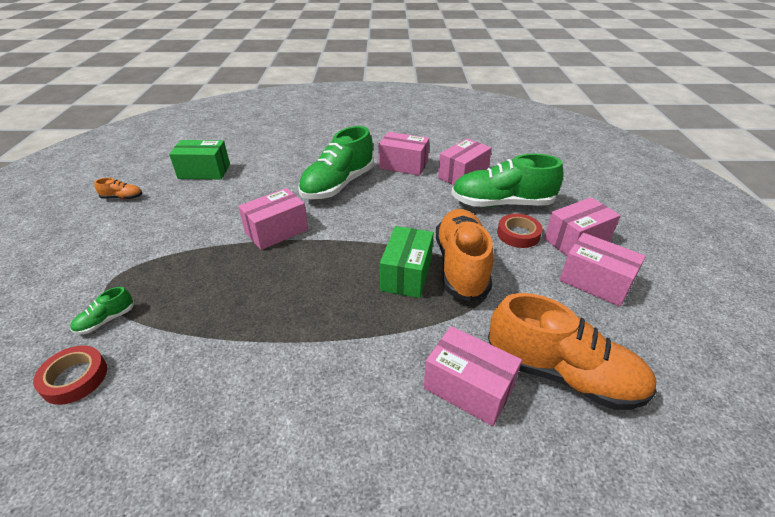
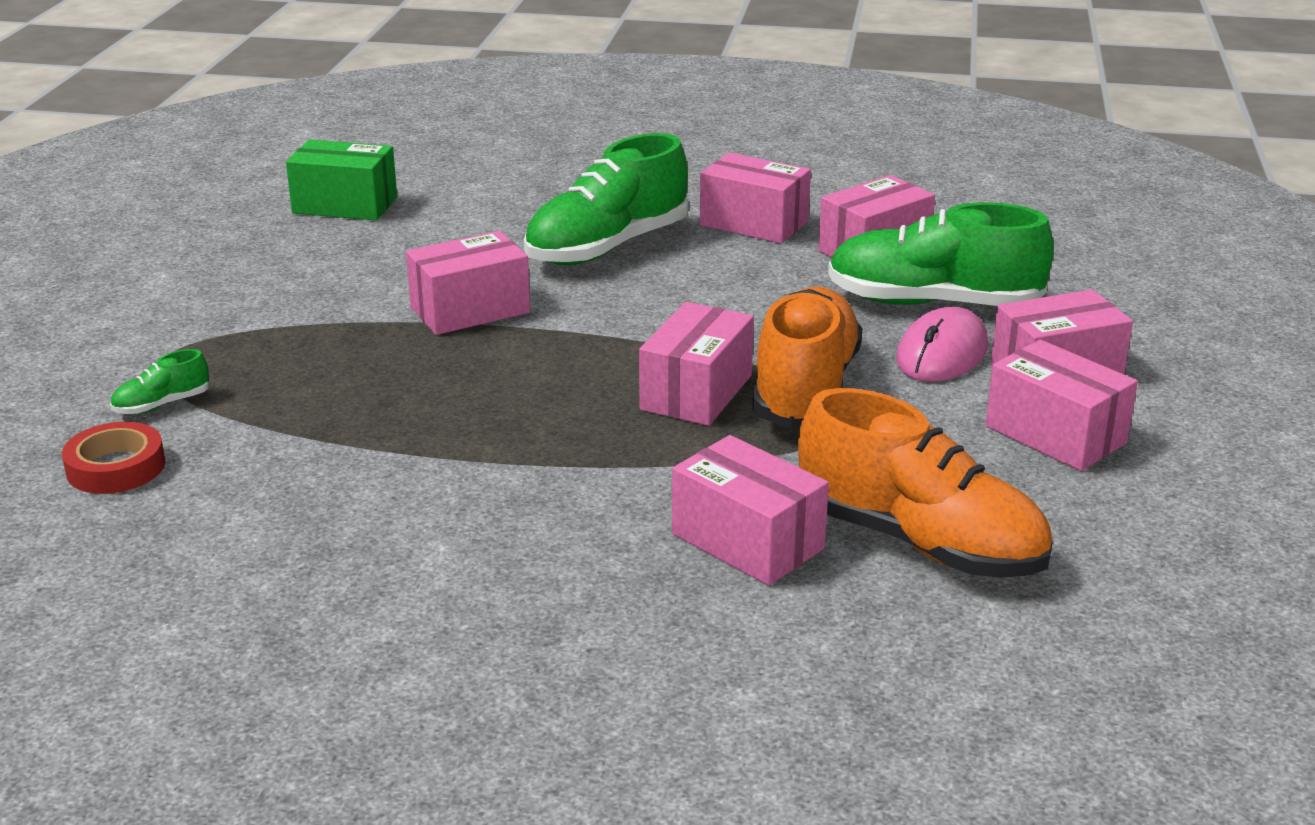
camera: 10 degrees right, 10 degrees down
orange shoe [94,178,142,199] -> none
green box [380,226,434,298] -> pink box [639,302,754,426]
red tape [497,214,543,248] -> pink mouse [896,307,988,382]

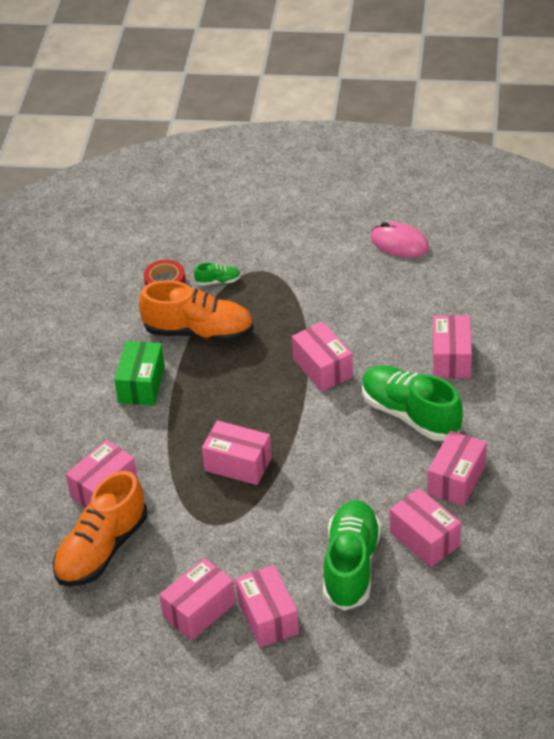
camera: 90 degrees right, 15 degrees up
green shoe [110,349,209,414] -> green shoe turned 120 degrees clockwise [194,262,241,286]
green box [286,140,397,221] -> green box moved to [114,341,165,406]
orange shoe [752,287,863,429] -> orange shoe moved to [139,280,254,342]
pink mouse [896,307,988,382] -> pink mouse moved to [371,222,430,257]
none -> pink box [433,315,472,378]

